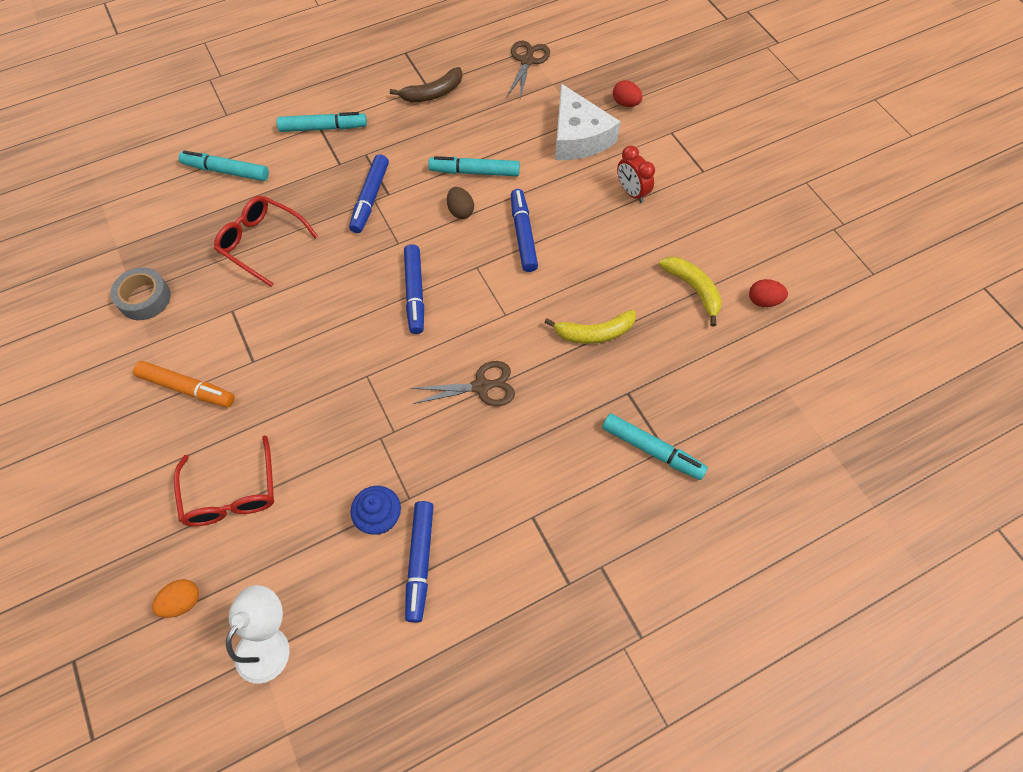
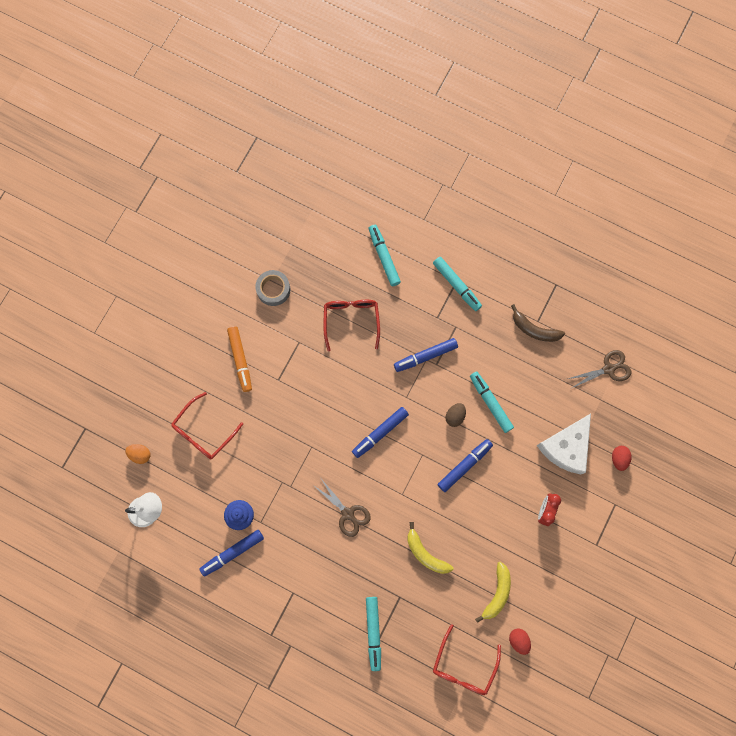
camera: 55 degrees right, 15 degrees up
none -> red glasses [433,624,501,695]

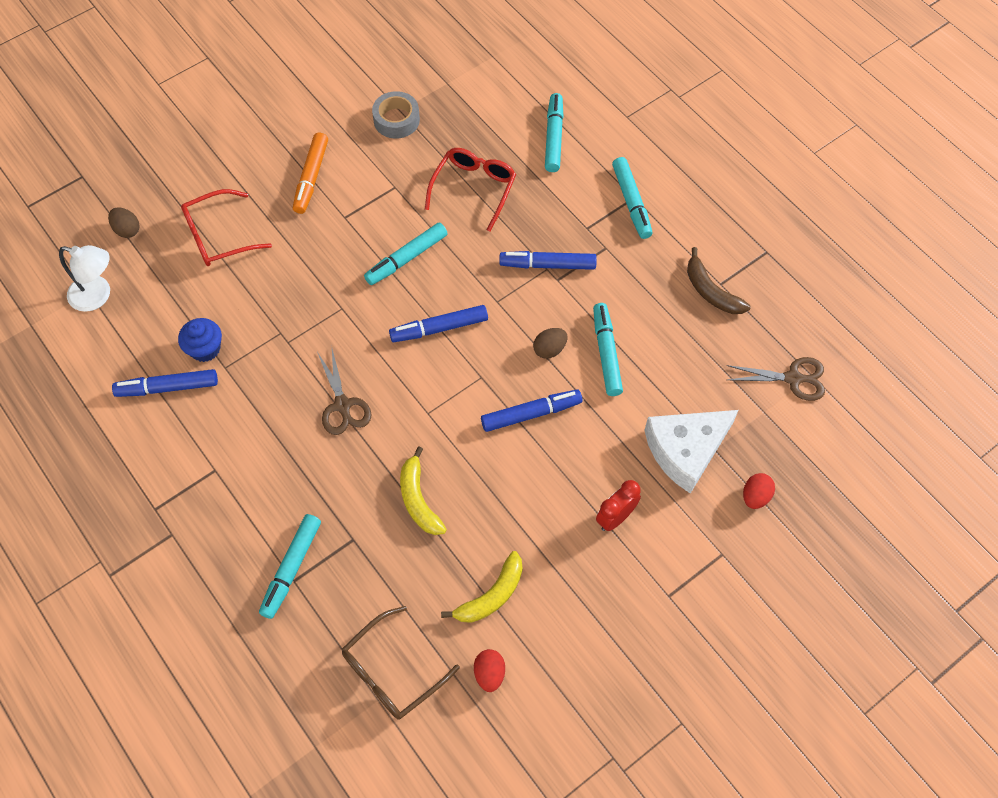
camera: 25 degrees right, 15 degrees down
orange egg [125,444,151,464] -> brown egg [108,207,140,238]
red glasses [433,624,501,695] -> brown glasses [342,606,460,720]
none -> turquoise marker [364,222,448,285]

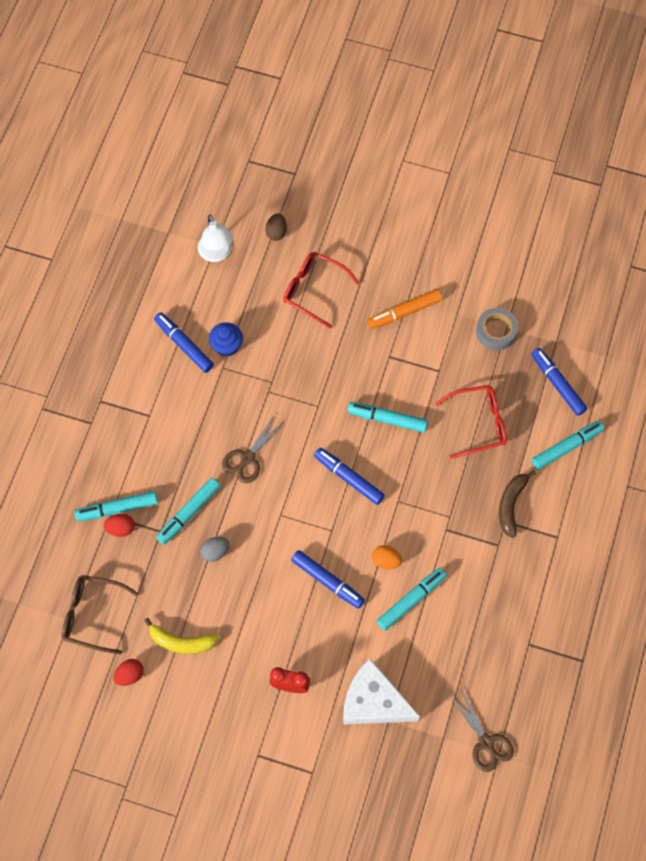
camera: 55 degrees right, 5 degrees up
yellow banana [400,446,447,535] -> grey egg [200,537,230,562]
blue marker [499,251,597,270] -> blue marker moved to [531,348,587,416]
brown egg [533,328,568,359] -> orange egg [372,545,402,569]
turquoise marker [612,157,653,239] -> turquoise marker moved to [156,478,220,545]
brown banana [687,247,751,314] -> brown banana moved to [499,470,537,538]
red egg [743,473,775,509] -> red egg moved to [104,514,135,537]

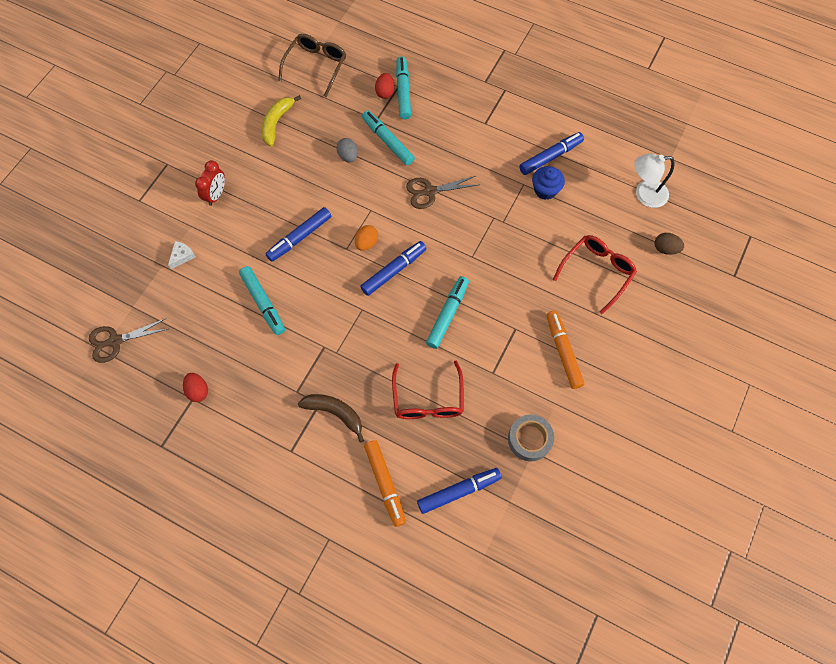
camera: 100 degrees right, 0 degrees up
red egg [114,659,144,686] -> red egg moved to [183,373,208,402]
brown scissors [222,414,285,484] -> brown scissors turned 60 degrees counterclockwise [406,176,477,209]
white cheese [343,659,420,725] -> white cheese [168,241,196,269], size x0.40
orange egg [372,545,402,569] -> orange egg moved to [355,225,378,251]
turquoise marker [532,421,605,470] -> orange marker [364,440,406,527]

